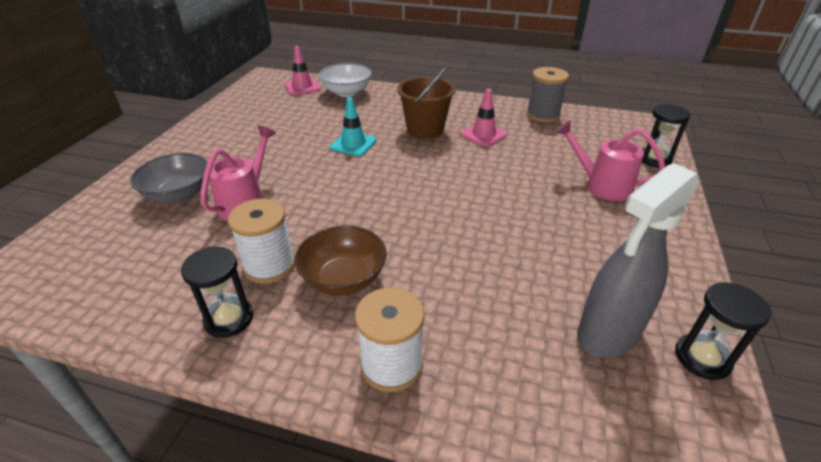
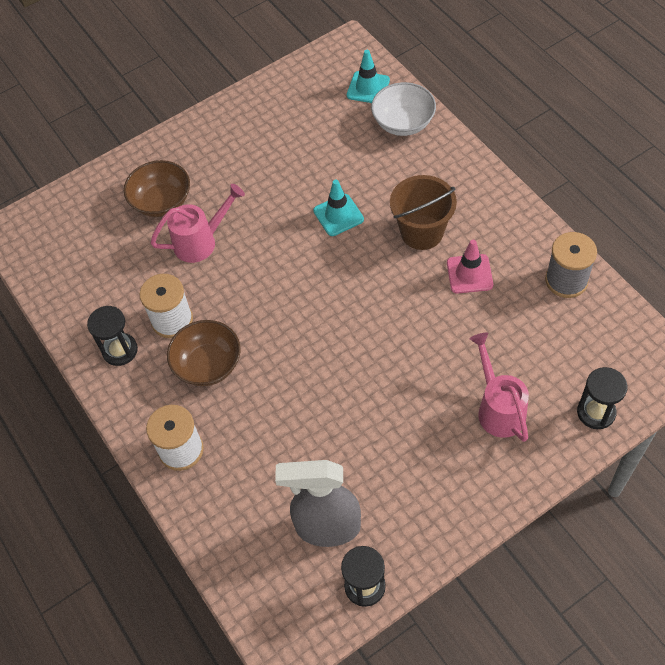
camera: 45 degrees right, 20 degrees up
grey bowl [130,153,208,204] -> brown bowl [124,160,190,217]
pink traffic cone [285,46,320,95] -> turquoise traffic cone [347,50,390,103]

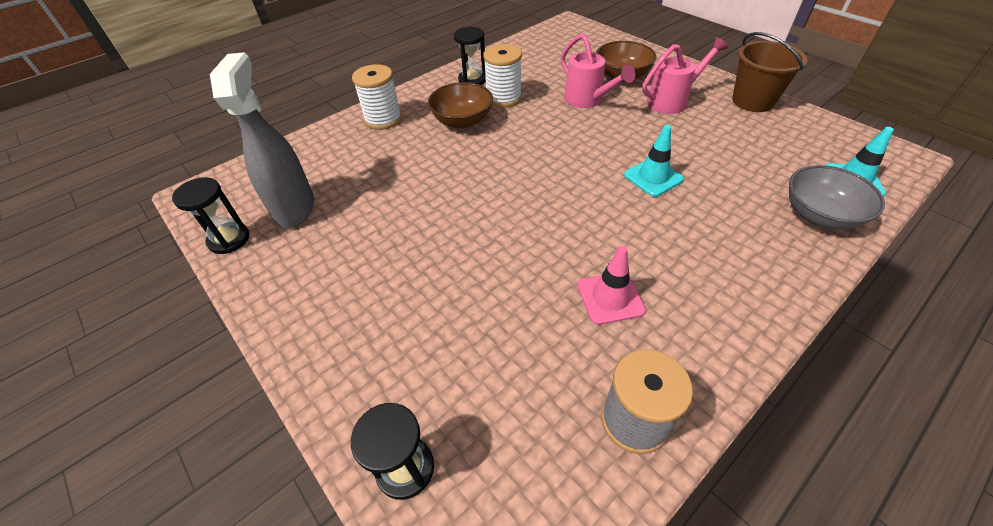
camera: 80 degrees right, 10 degrees down
white bowl [371,82,436,136] -> grey bowl [789,165,885,230]
brown bucket [390,175,457,250] -> brown bucket moved to [732,32,808,112]
pink watering can [469,333,529,442] -> pink watering can moved to [642,37,728,114]

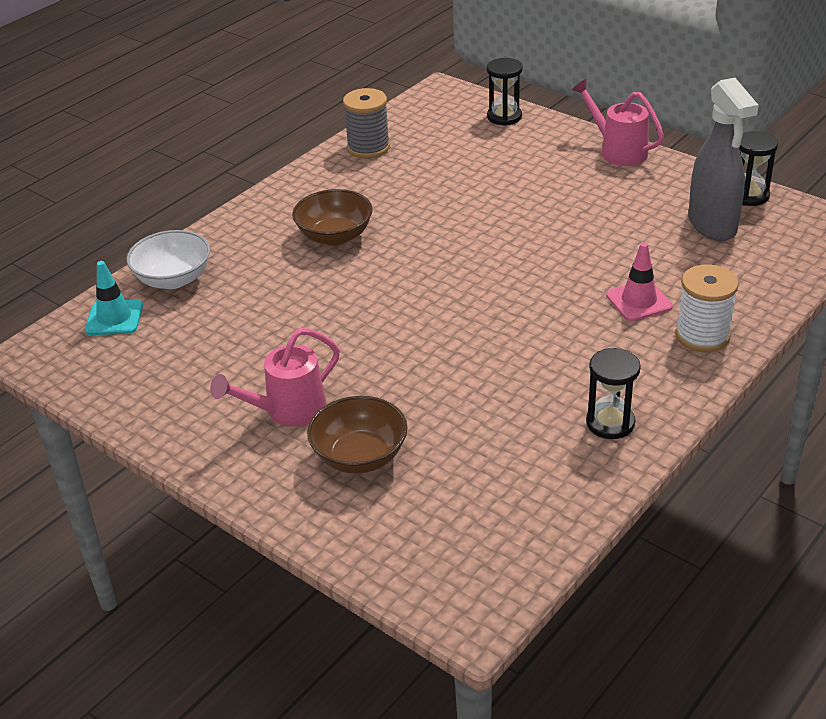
camera: 170 degrees right, 10 degrees down
brown bowl [428,82,493,129] -> brown bowl moved to [292,189,373,246]
white spool [483,44,522,108] -> none
pink watering can [561,34,636,108] -> pink watering can moved to [571,79,664,166]
pink traffic cone [577,246,646,325] -> pink traffic cone moved to [606,242,673,321]
turquoise traffic cone [624,125,684,197] -> none
brown bucket [732,32,808,112] -> none
grey bowl [789,165,885,230] -> white bowl [126,230,210,289]

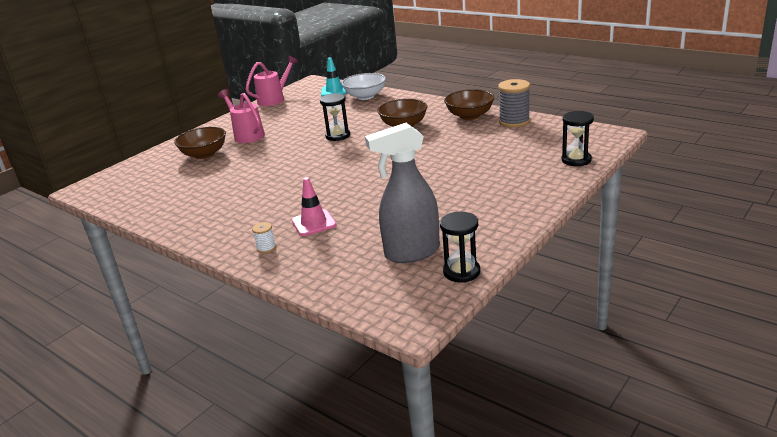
camera: 90 degrees right, 10 degrees down
pink watering can [571,79,664,166] -> pink watering can moved to [246,56,298,106]
black hourglass [586,348,641,439] -> black hourglass moved to [320,93,350,141]
white spool [675,265,739,352] -> white spool [252,222,276,253], size x0.49
none -> brown bowl [444,89,494,120]

